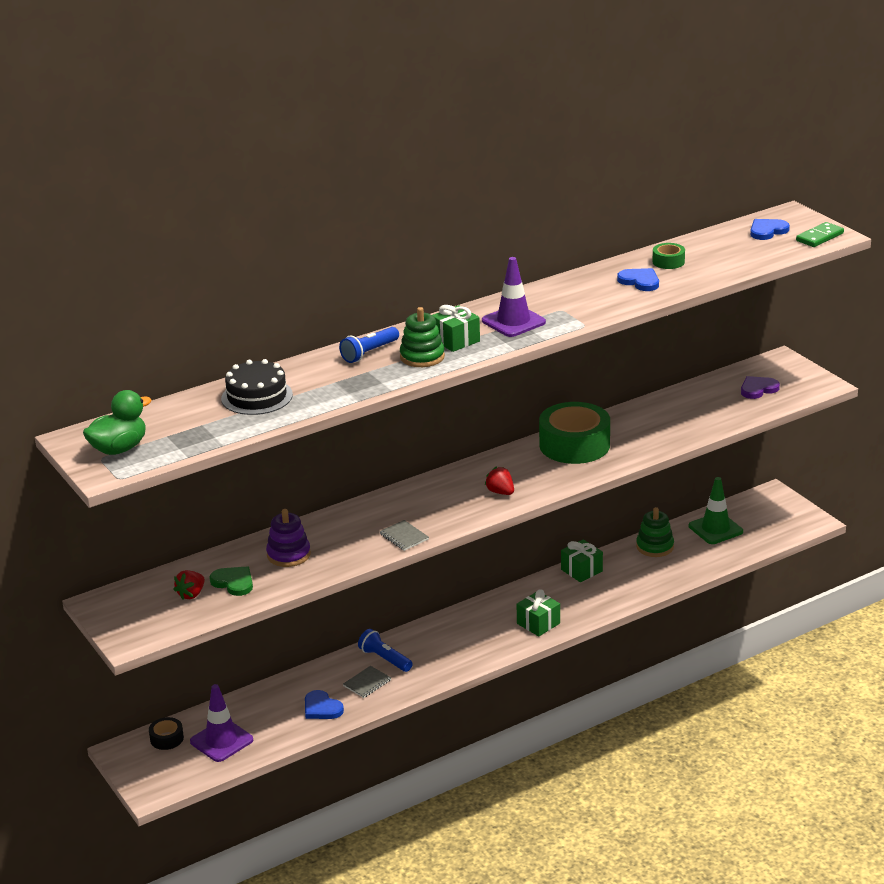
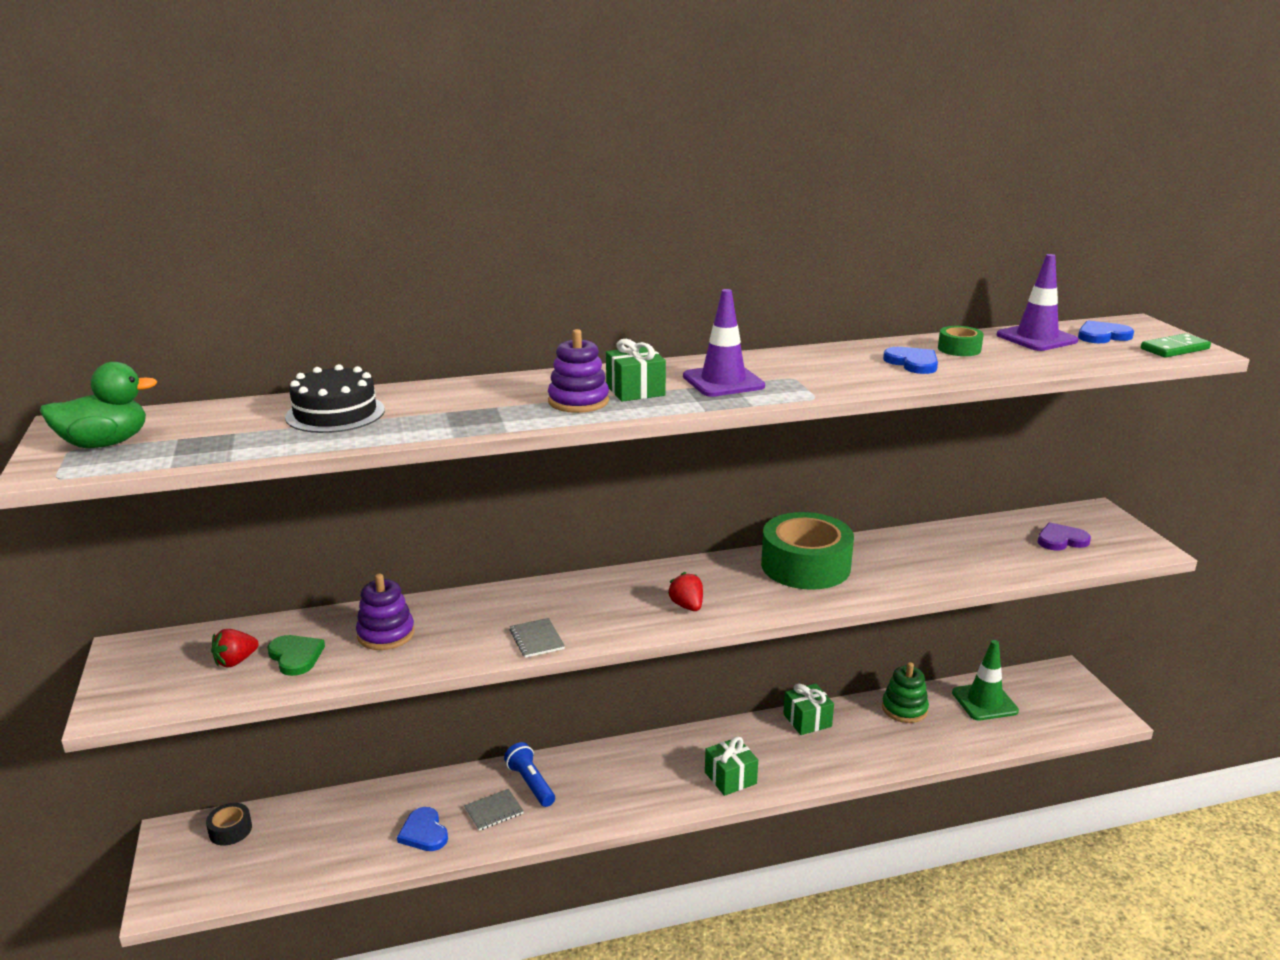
camera: 15 degrees right, 5 degrees down
purple traffic cone [190,684,253,762] -> purple traffic cone moved to [997,254,1078,351]
blue flashlight [339,327,399,363] -> none
green stacking toy [400,307,445,367] -> purple stacking toy [548,329,609,413]

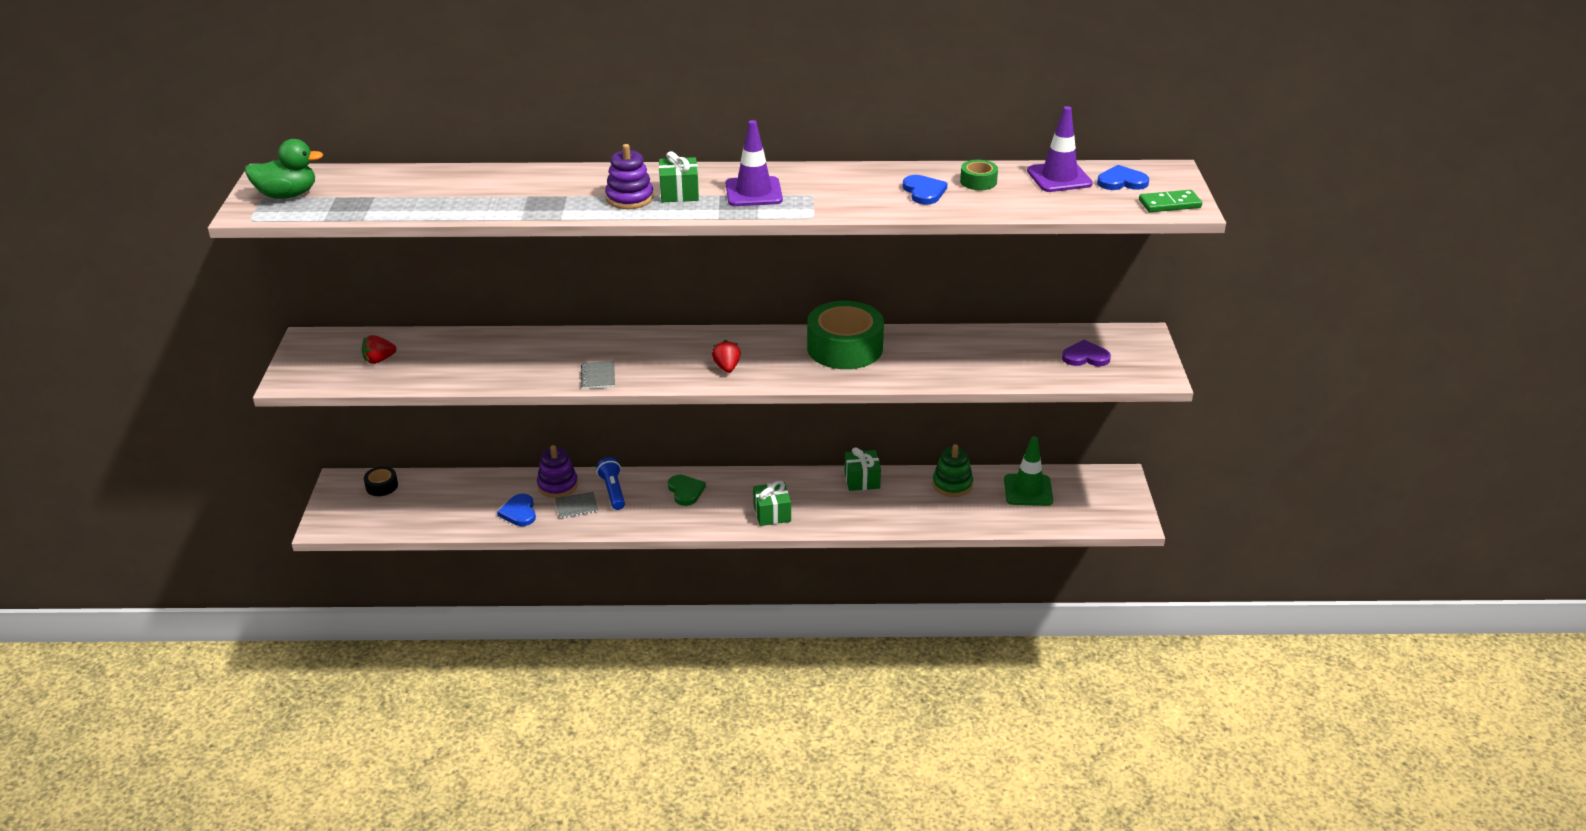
camera: 15 degrees right, 10 degrees up
green heart [267,635,325,676] -> green heart moved to [668,475,706,506]
black cake [285,364,385,433] -> none
purple stacking toy [356,574,415,650] -> purple stacking toy moved to [537,445,578,498]

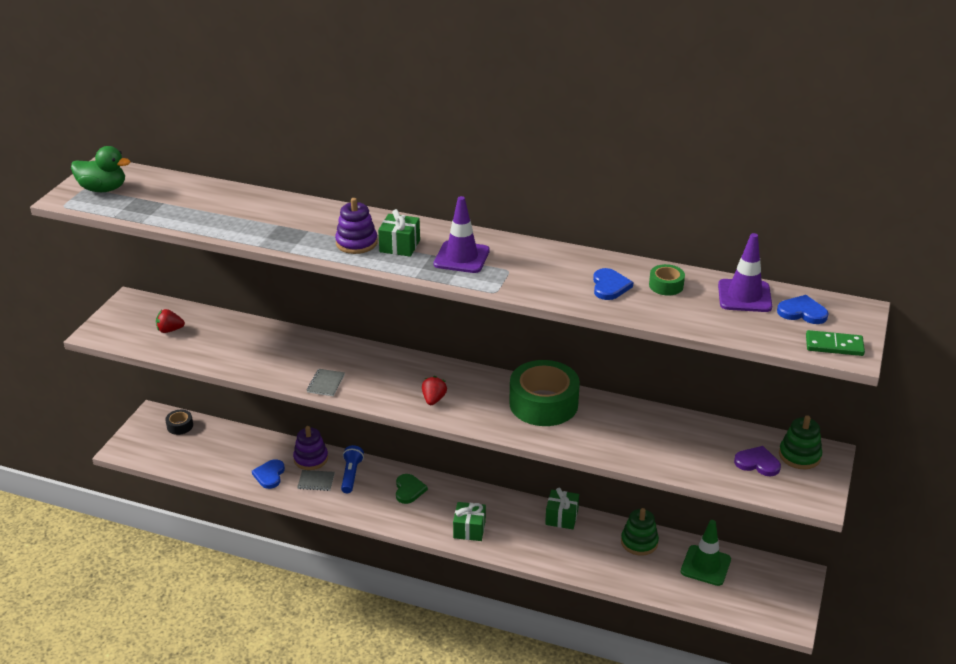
camera: 20 degrees right, 0 degrees up
none -> green stacking toy [779,415,822,469]

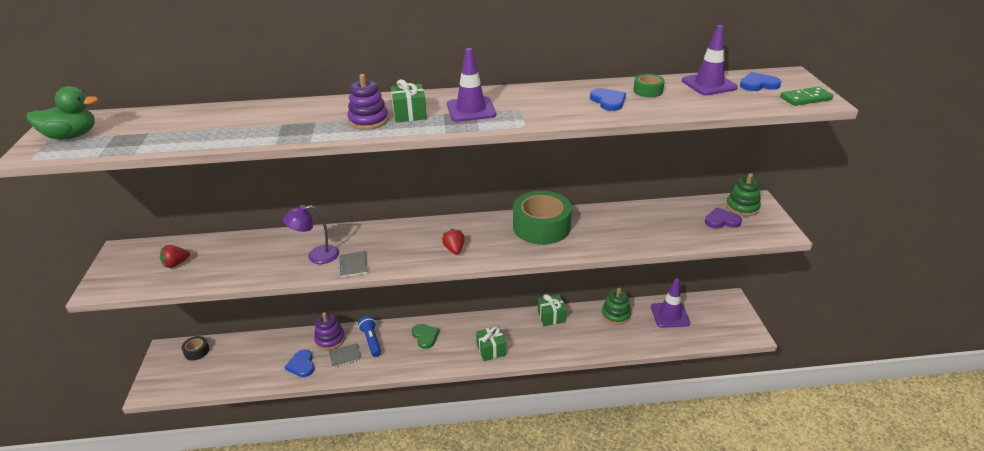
camera: 25 degrees left, 0 degrees up
green traffic cone [681,520,731,586] -> purple traffic cone [651,278,690,328]
none -> purple lamp [283,205,339,264]

